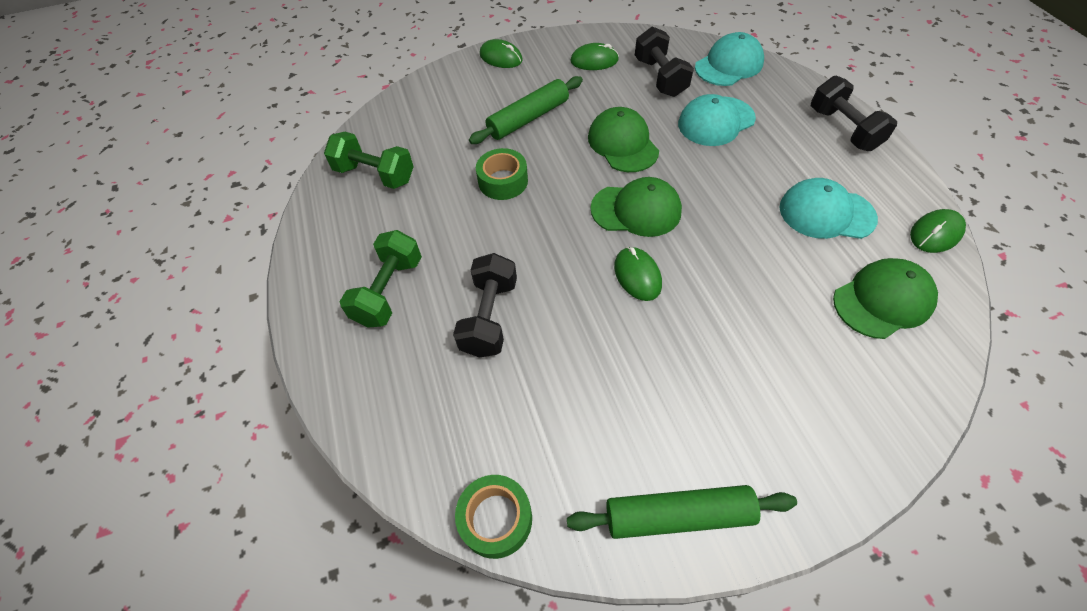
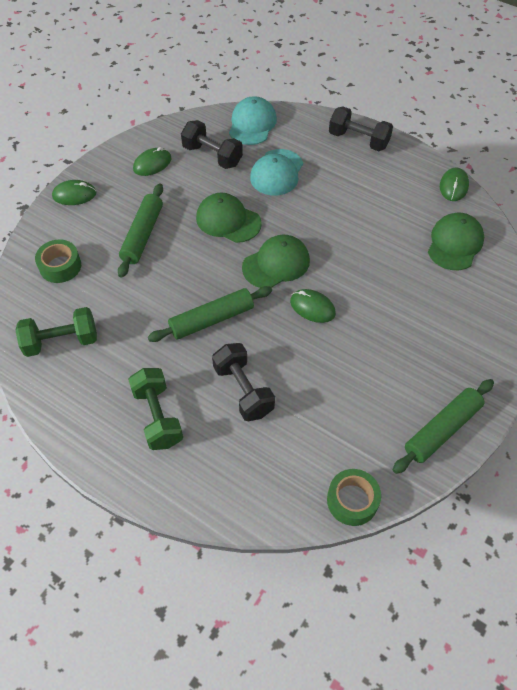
camera: 40 degrees left, 0 degrees up
green tape [476,148,528,200] -> green tape moved to [35,240,81,283]
turquoise cap [779,178,878,239] -> none
none -> green rolling pin [148,286,272,342]

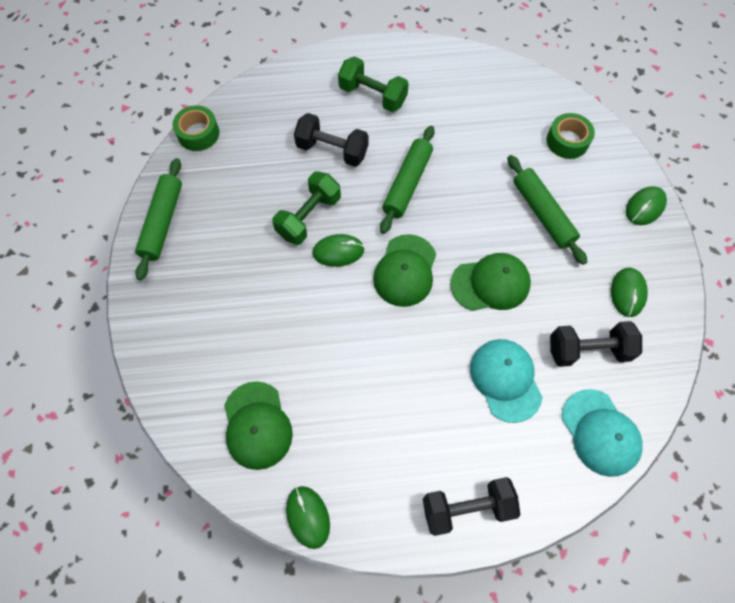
camera: 140 degrees right, 10 degrees up
green dumbbell [15,307,97,357] -> green dumbbell moved to [272,171,341,245]

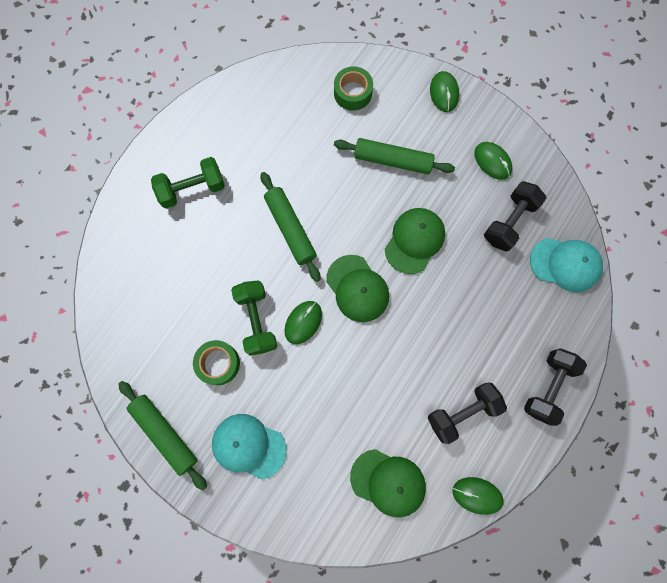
camera: 50 degrees left, 10 degrees up
green tape [173,105,219,151] -> green tape moved to [193,340,240,385]
black dumbbell [294,113,368,167] -> black dumbbell moved to [428,382,507,444]
turquoise cap [470,339,543,423] -> turquoise cap moved to [212,414,287,479]

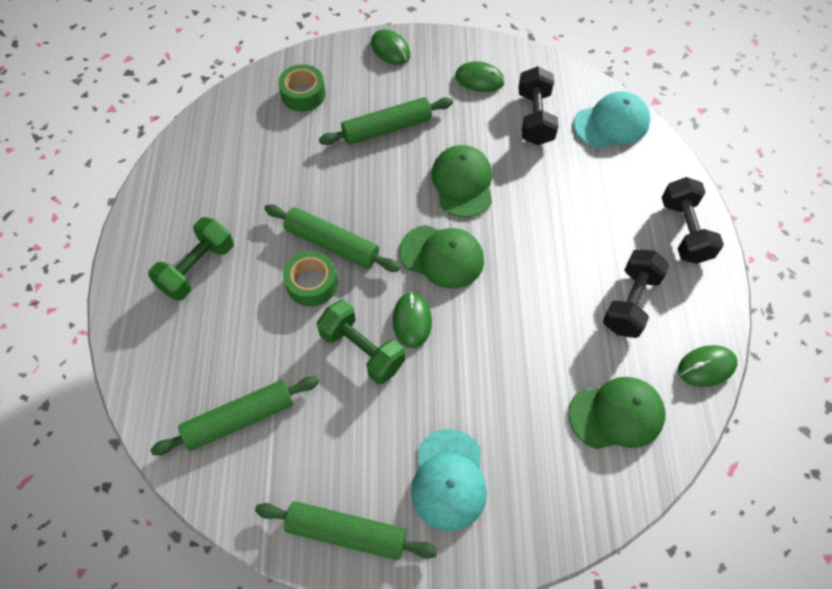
camera: 35 degrees left, 15 degrees down
green tape [193,340,240,385] -> green tape moved to [283,251,337,307]
turquoise cap [212,414,287,479] -> turquoise cap turned 75 degrees counterclockwise [411,429,487,531]
none -> green rolling pin [150,376,319,455]

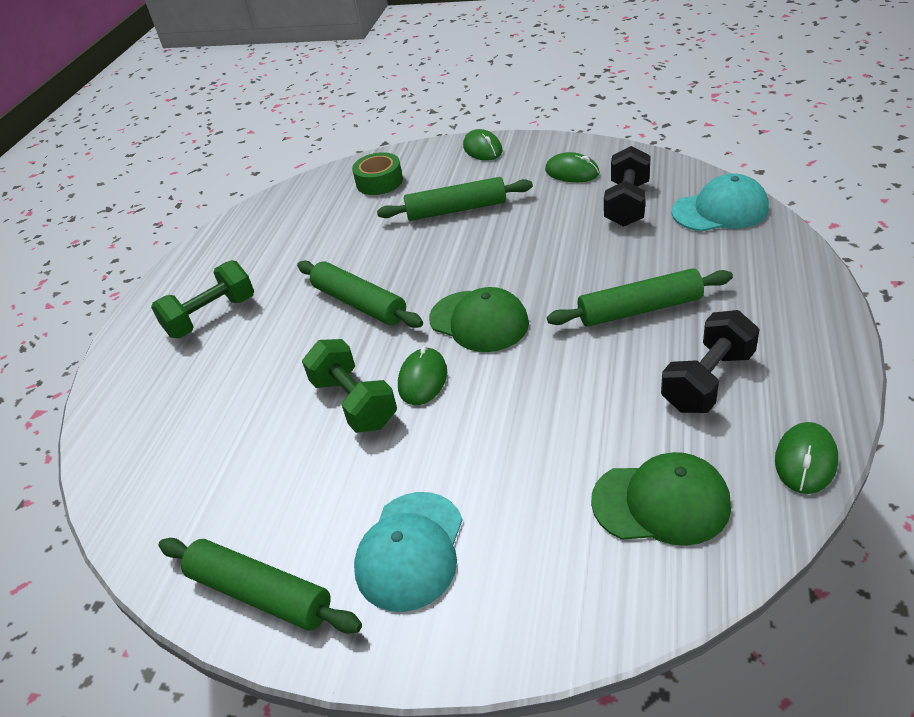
camera: 20 degrees right, 20 degrees down
green rolling pin [150,376,319,455] -> green rolling pin moved to [547,268,733,327]
green tape [283,251,337,307] -> none
green cap [431,145,492,218] -> none
black dumbbell [662,177,724,264] -> none
green mouse [678,345,738,387] -> green mouse turned 60 degrees counterclockwise [775,422,838,494]

